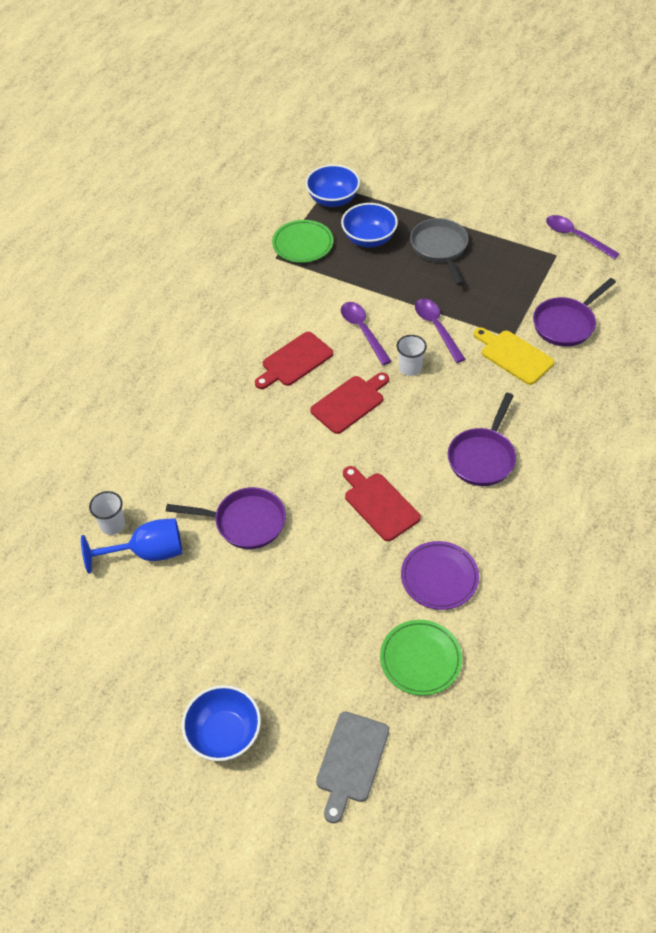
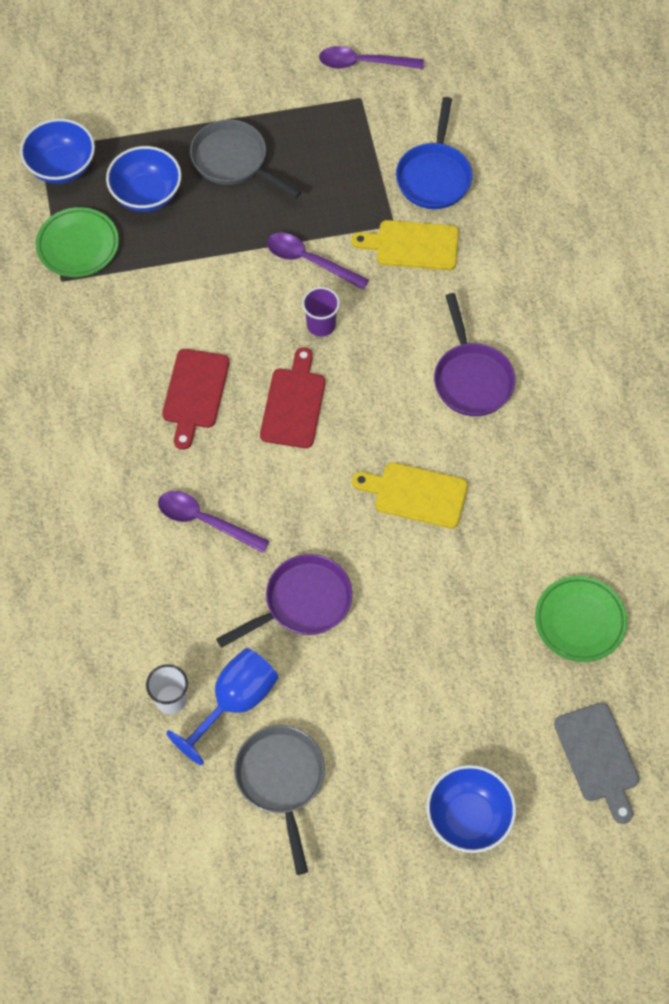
camera: 40 degrees left, 10 degrees up
purple spoon [341,302,392,365] -> purple spoon moved to [158,491,269,553]
red cutting board [343,466,421,541] -> yellow cutting board [352,462,468,528]
white cup [397,335,427,376] -> purple cup [302,287,340,337]
purple plate [401,541,479,610] -> none
purple pan [533,278,616,347] -> blue pan [396,97,472,209]
none -> grey pan [234,725,325,875]

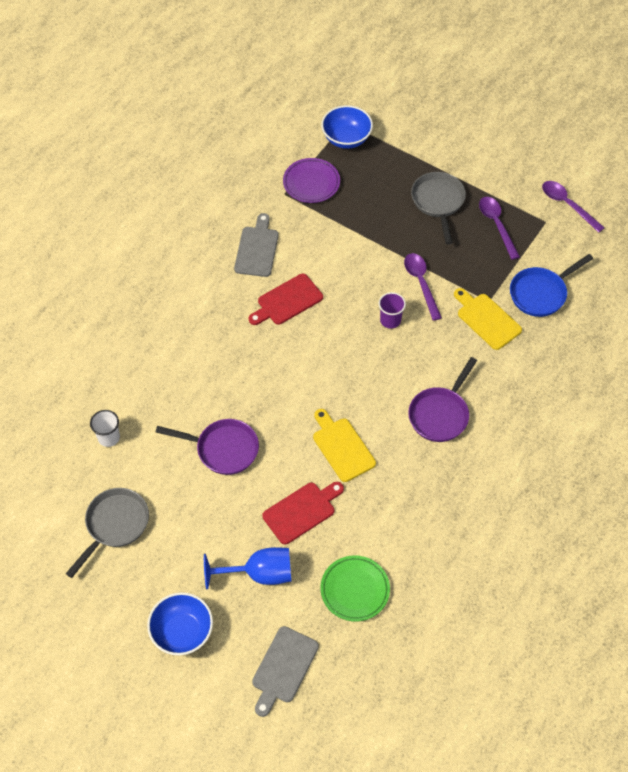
camera: 45 degrees right, 5 degrees down
green plate [36,207,119,277] -> purple plate [283,158,340,203]
blue bowl [106,146,181,212] -> none
purple spoon [158,491,269,553] -> purple spoon moved to [479,197,520,260]
blue goblet [166,648,279,765] -> blue goblet moved to [204,547,291,589]
red cutting board [260,347,325,448] -> red cutting board moved to [262,482,344,544]
none -> grey cutting board [234,213,279,277]

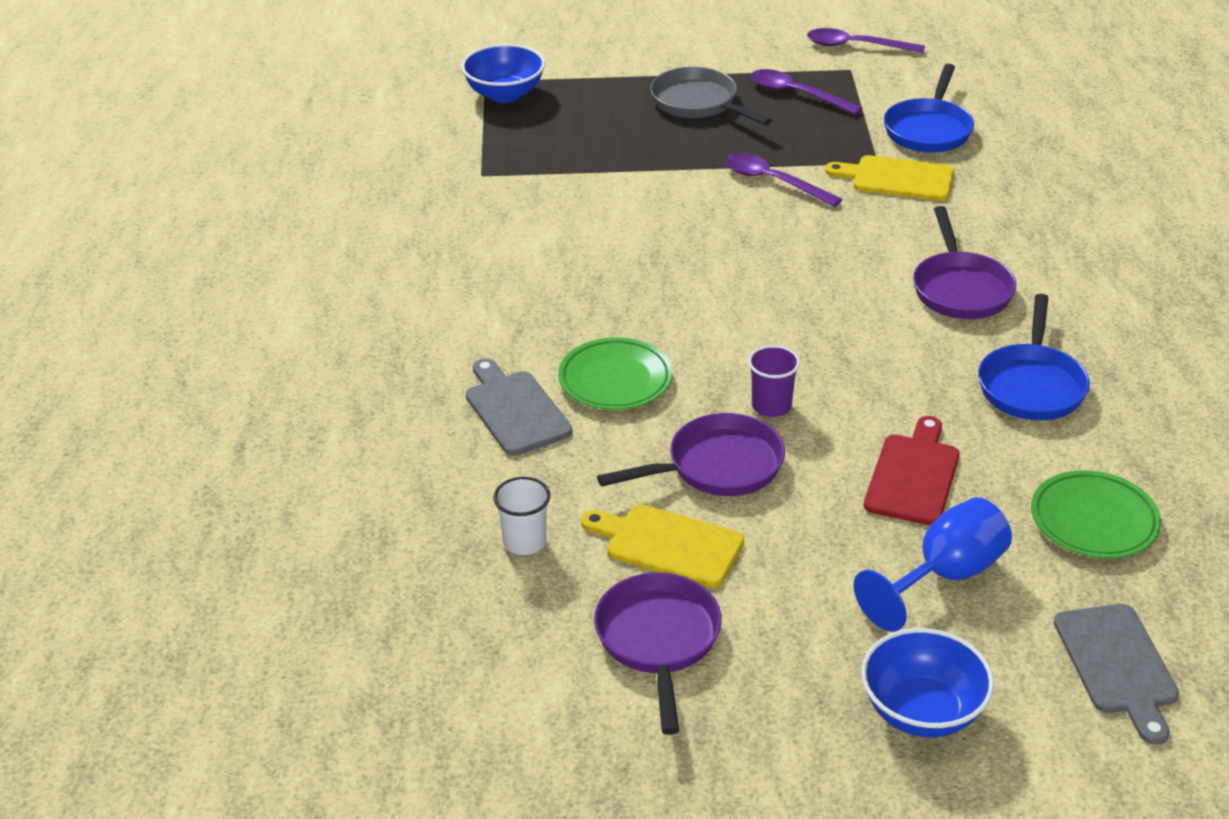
camera: 35 degrees left, 20 degrees down
grey pan [66,488,149,578] -> purple pan [594,573,722,735]
grey cutting board [234,213,279,277] -> grey cutting board moved to [466,358,572,456]
red cutting board [249,274,323,325] -> none
purple plate [283,158,340,203] -> none
yellow cutting board [313,409,376,482] -> yellow cutting board moved to [581,504,744,588]
purple cup [379,292,406,329] -> purple cup moved to [748,345,800,417]
none -> green plate [558,337,673,410]
none -> blue pan [978,294,1090,420]

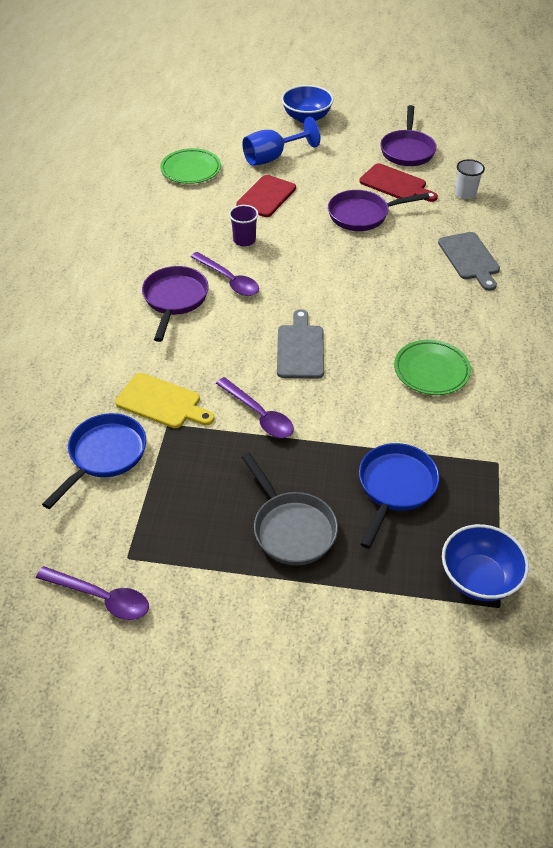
camera: 170 degrees left, 10 degrees up
green plate [558,337,673,410] -> green plate moved to [394,340,471,395]
yellow cutting board [581,504,744,588] -> red cutting board [359,163,438,202]
purple cup [748,345,800,417] -> purple cup moved to [229,205,258,246]
purple spoon [751,69,863,115] -> purple spoon moved to [190,252,259,296]
blue pan [978,294,1090,420] -> blue pan moved to [359,443,440,549]
grey cutting board [1054,604,1179,745] -> grey cutting board moved to [277,309,324,379]

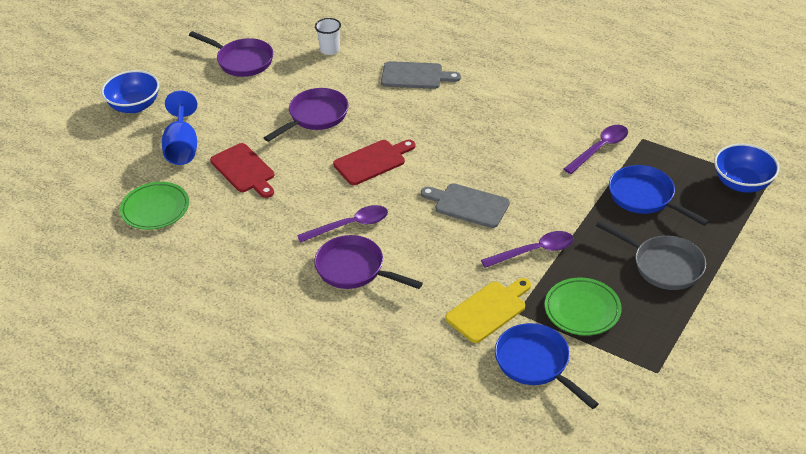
camera: 65 degrees left, 5 degrees down
purple spoon [36,566,149,620] -> purple spoon moved to [564,125,628,174]
purple cup [229,205,258,246] -> none
grey pan [242,453,338,565] -> grey pan turned 45 degrees clockwise [596,220,706,290]
purple pan [328,190,429,231] -> purple pan turned 150 degrees counterclockwise [264,88,348,142]
red cutting board [359,163,438,202] -> red cutting board moved to [333,139,415,185]
green plate [394,340,471,395] -> green plate moved to [545,278,622,336]

